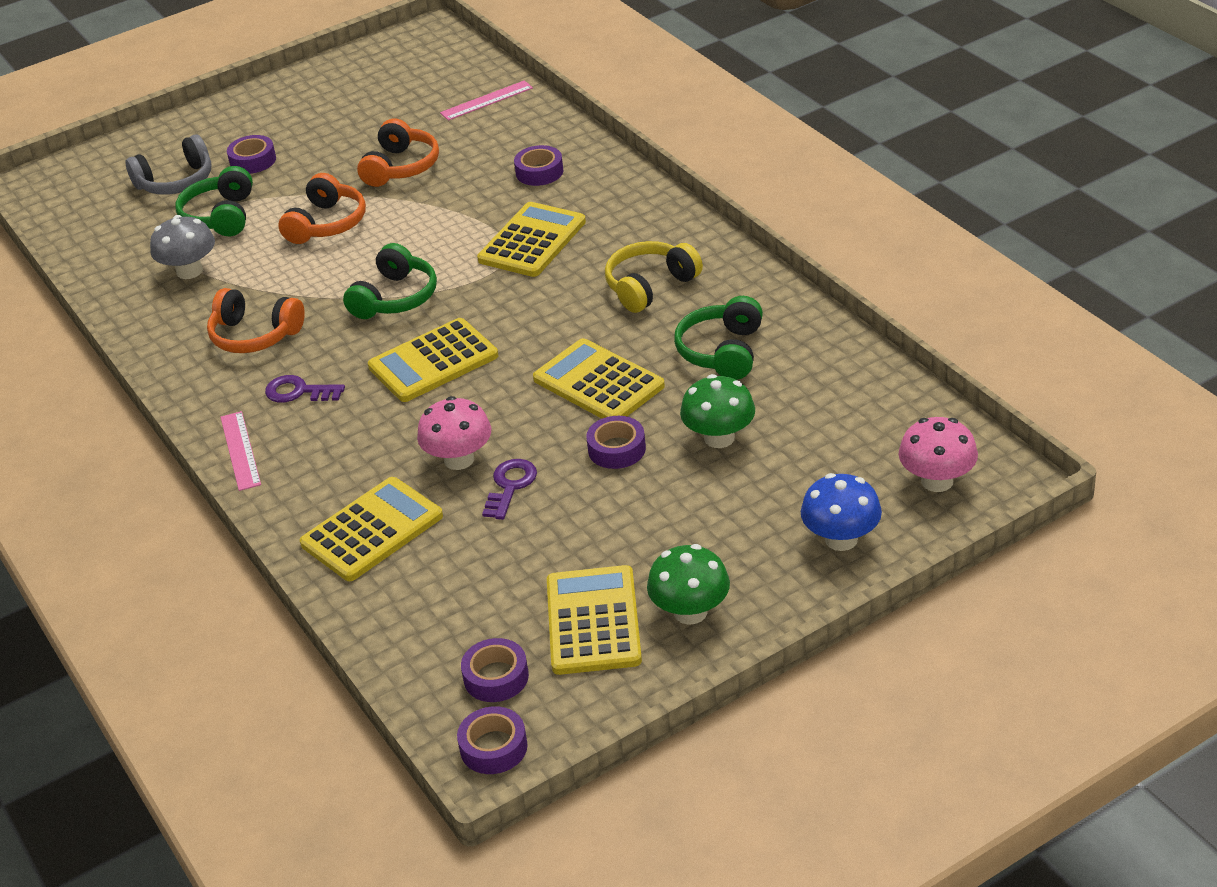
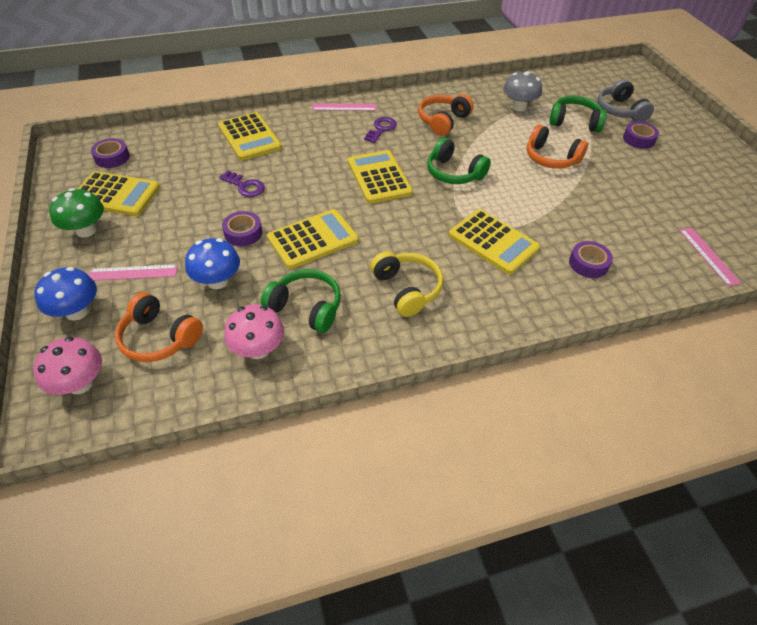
camera: 100 degrees right, 10 degrees up
orange headphones [357,118,439,187] -> orange headphones moved to [115,292,203,362]
pink mushroom [417,396,491,470] -> pink mushroom moved to [224,304,284,359]
purple tape [457,706,528,774] -> none
green mushroom [680,374,755,448] -> blue mushroom [185,238,240,289]
none -> pink ruler [88,264,178,281]

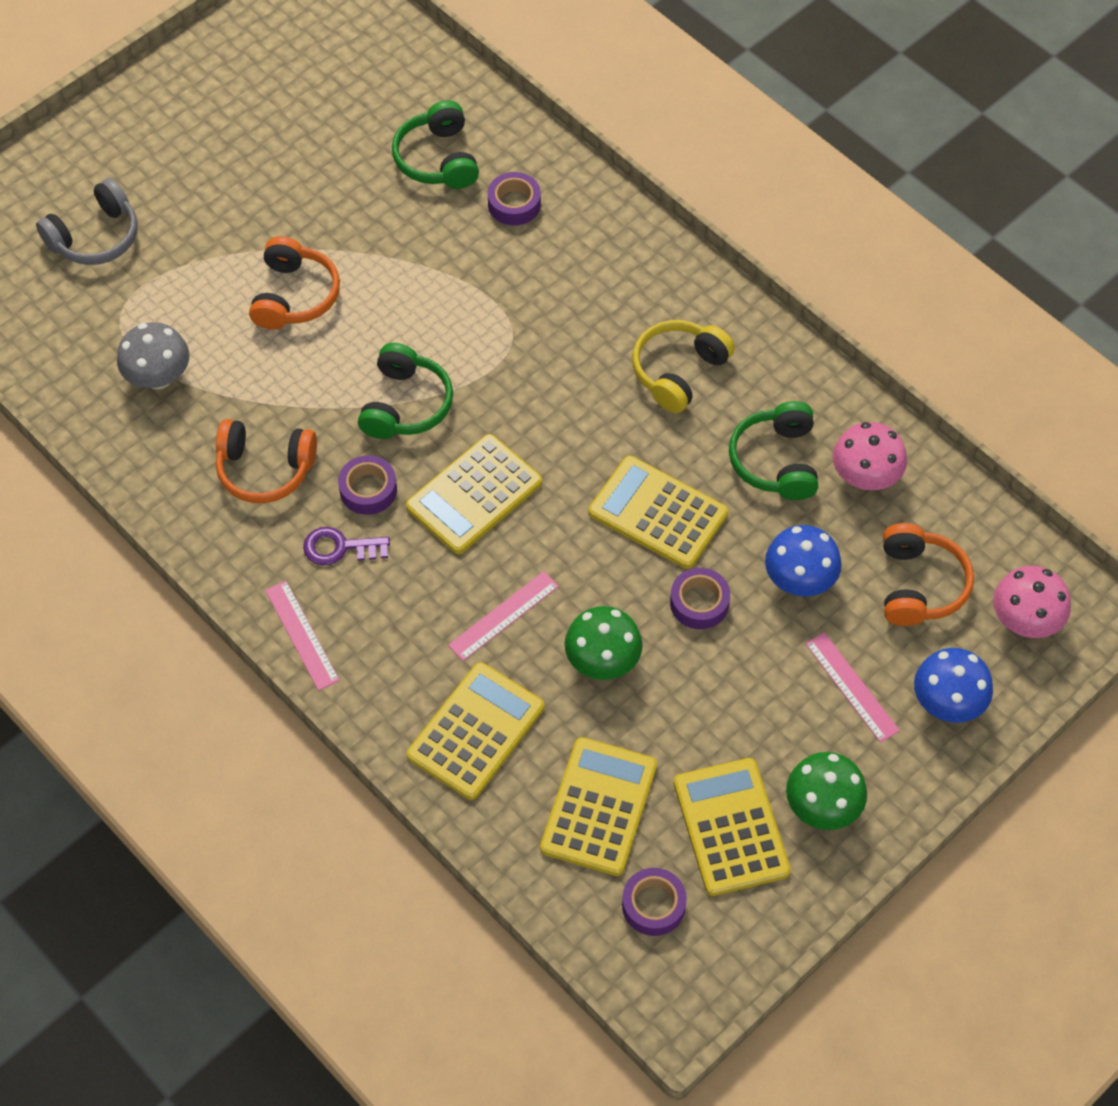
camera: 115 degrees left, 10 degrees up
purple key [219,171,265,197] -> green mushroom [565,606,643,680]
yellow calculator [449,209,540,274] -> yellow calculator moved to [540,737,657,876]
green headphones [549,96,607,132] -> green headphones moved to [392,100,479,189]
purple tape [623,122,659,149] -> purple tape moved to [338,455,397,515]
pink ruler [679,228,741,286] -> pink ruler moved to [448,571,559,661]

